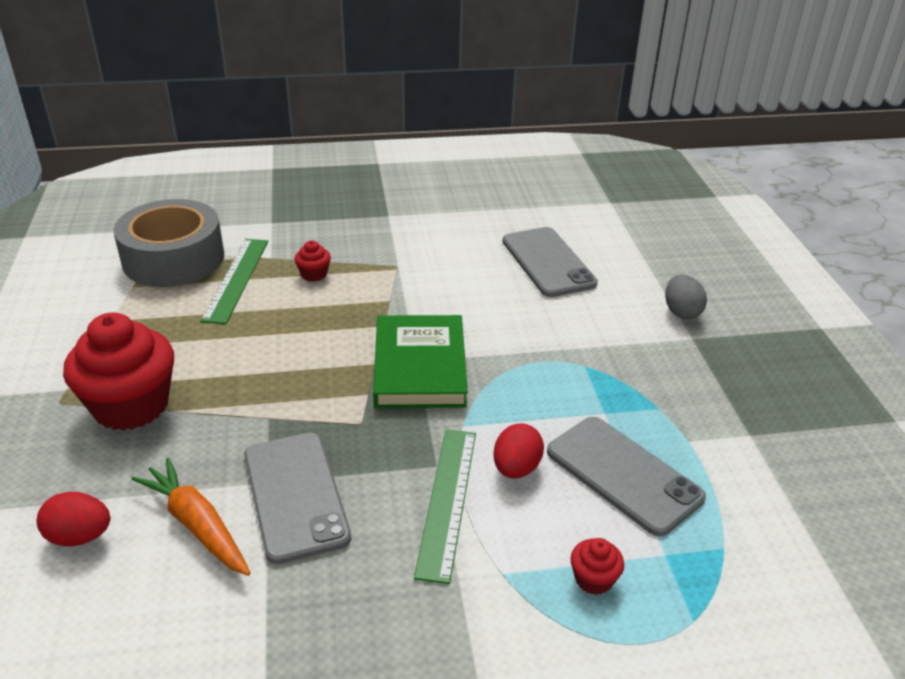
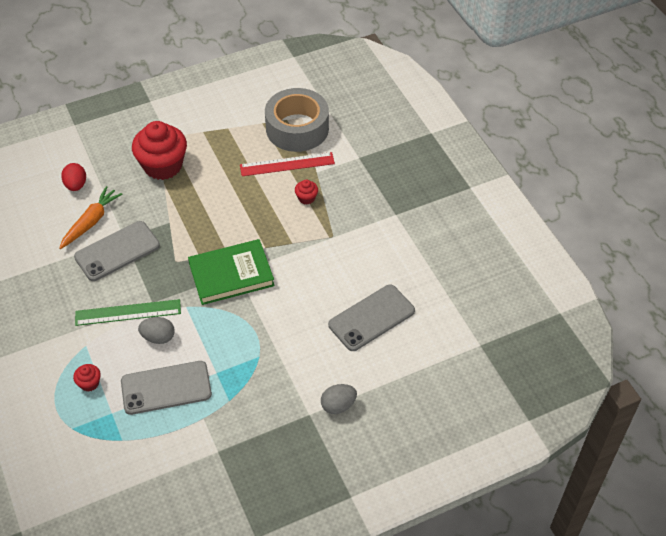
camera: 75 degrees right, 15 degrees up
green ruler [201,239,268,324] -> red ruler [240,152,335,176]
red egg [494,423,544,478] -> grey egg [138,317,175,344]
grey phone [547,417,706,536] -> grey phone turned 45 degrees clockwise [121,361,212,415]

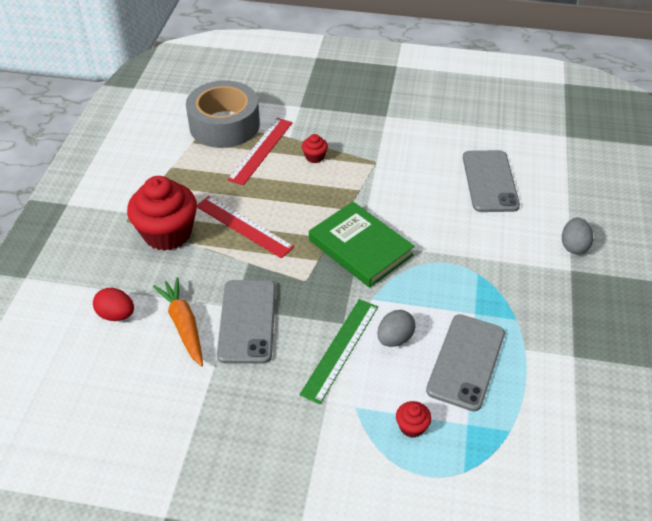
camera: 55 degrees left, 5 degrees down
green book [188,239,275,305] -> green book turned 60 degrees counterclockwise [309,202,415,288]
none -> red ruler [197,196,294,258]

